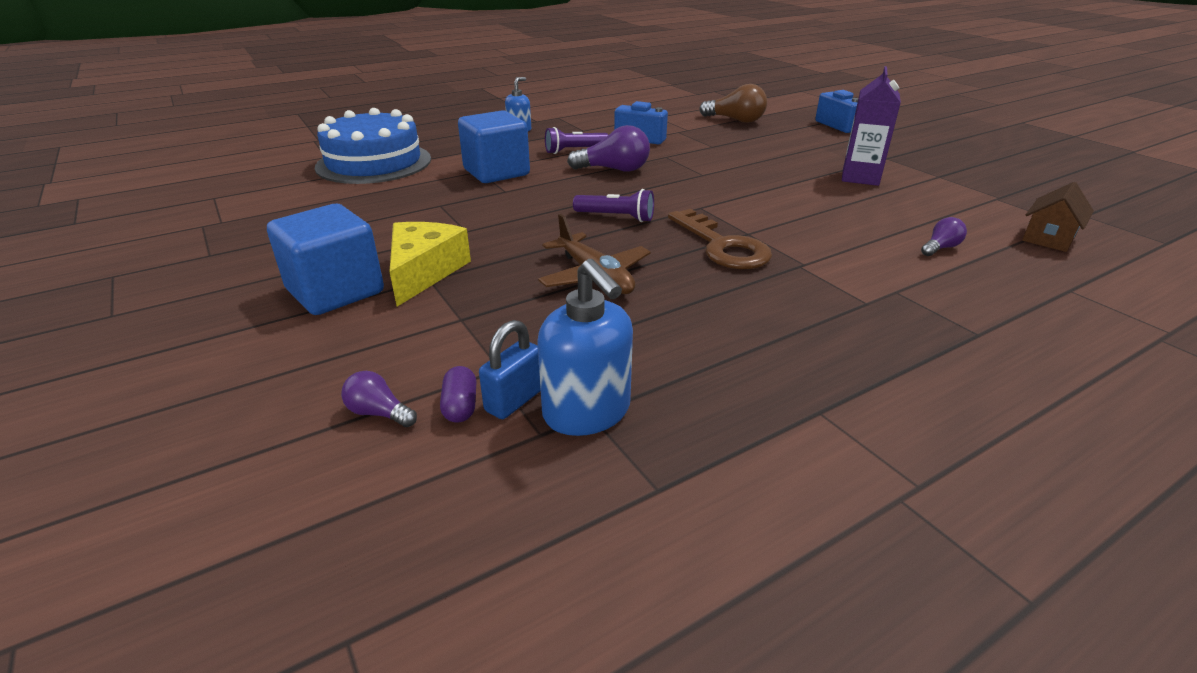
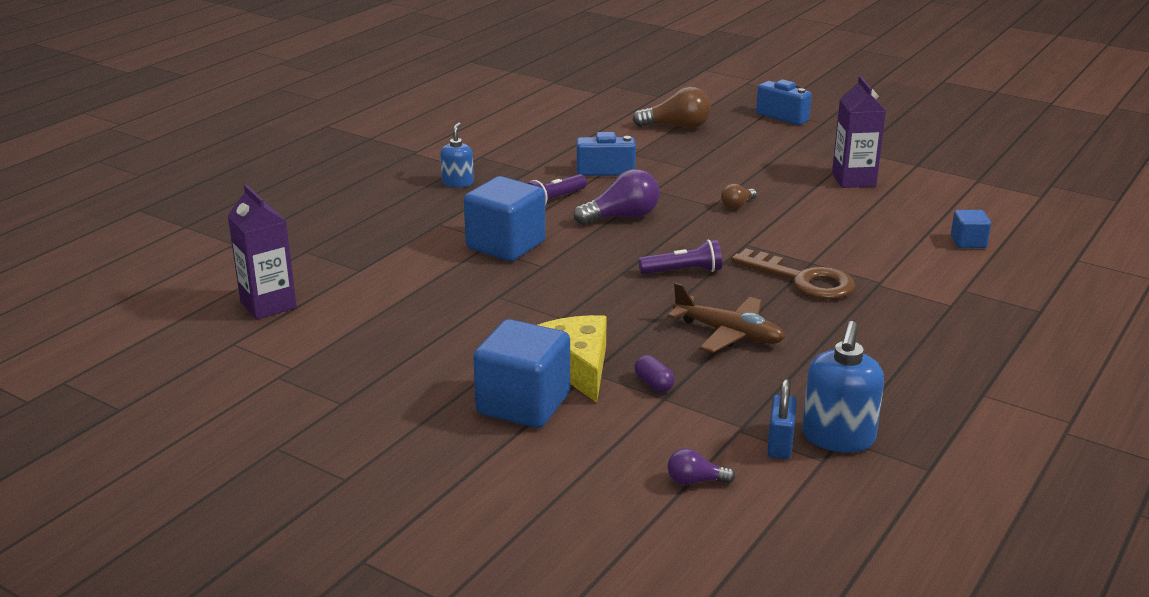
camera: 25 degrees left, 5 degrees down
blue cake [315,108,431,184] -> none
purple capsule [440,366,477,423] -> purple capsule moved to [634,355,675,392]
blue soap dispenser [537,259,633,436] -> blue soap dispenser turned 75 degrees clockwise [802,321,884,453]
purple light bulb [921,217,967,256] -> blue cube [951,210,991,248]
brown house [1022,182,1094,252] -> none
none -> purple carton [228,184,297,320]
none -> brown light bulb [721,184,757,209]

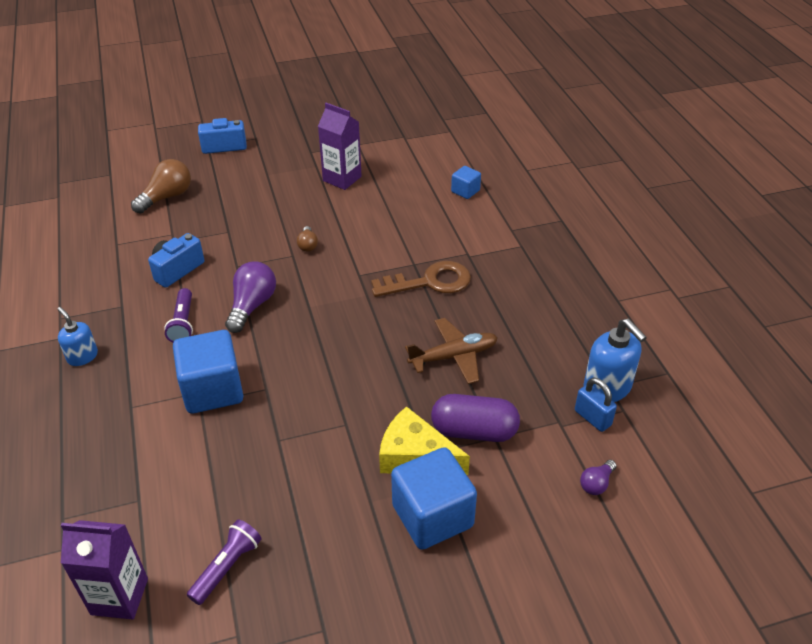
camera: 50 degrees left, 15 degrees up
purple capsule [634,355,675,392] -> purple capsule [431,394,520,442], size x2.12
purple flashlight [639,239,722,274] -> purple flashlight moved to [187,519,262,605]

